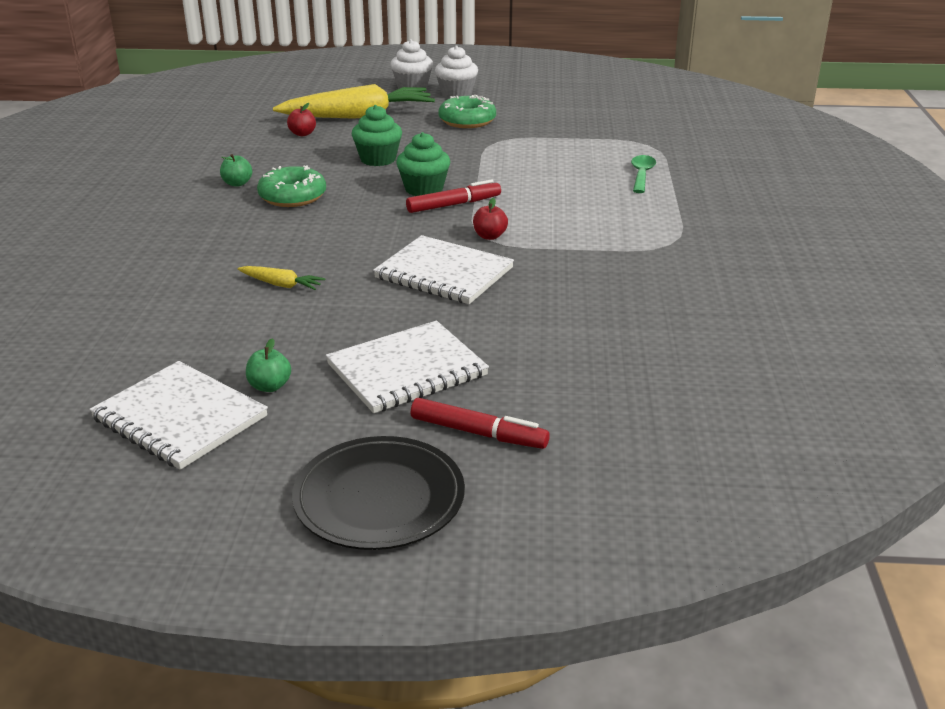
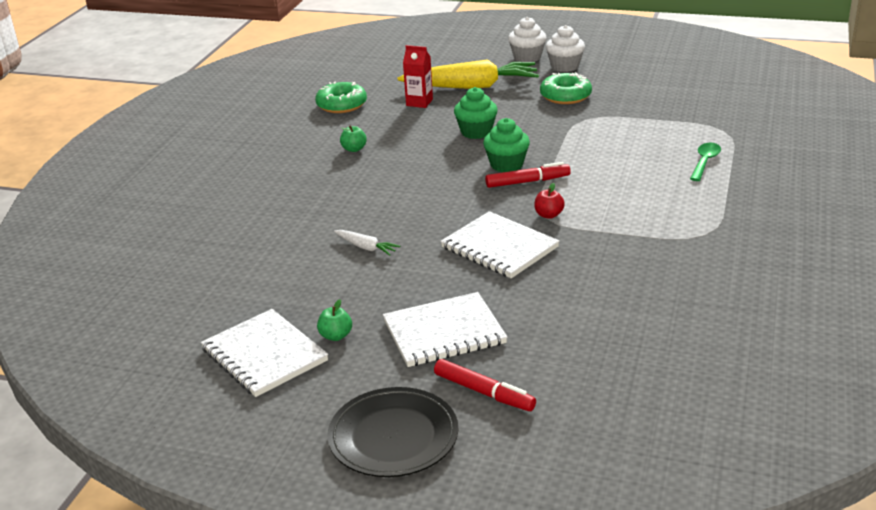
camera: 15 degrees right, 0 degrees up
yellow carrot [237,266,325,290] -> white carrot [334,230,400,256]
green donut [257,165,326,207] -> green donut moved to [315,81,367,113]
red apple [287,103,316,136] -> red carton [403,45,433,108]

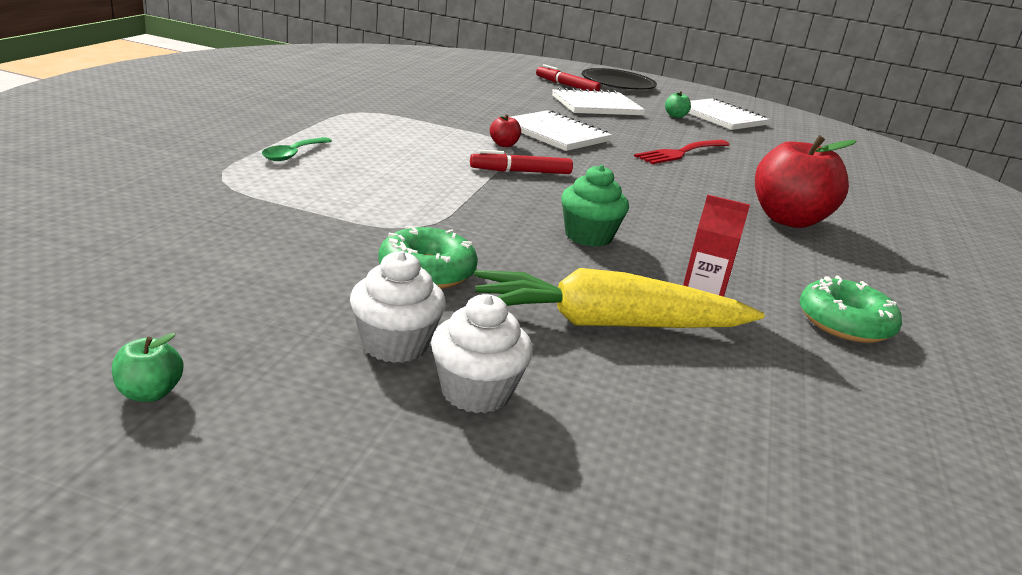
camera: 175 degrees right, 5 degrees down
white carrot [334,230,400,256] -> red fork [634,140,730,164]
green apple [340,126,367,152] -> green apple moved to [112,333,183,402]
green cupcake [483,118,530,172] -> none
none -> red apple [755,135,857,228]

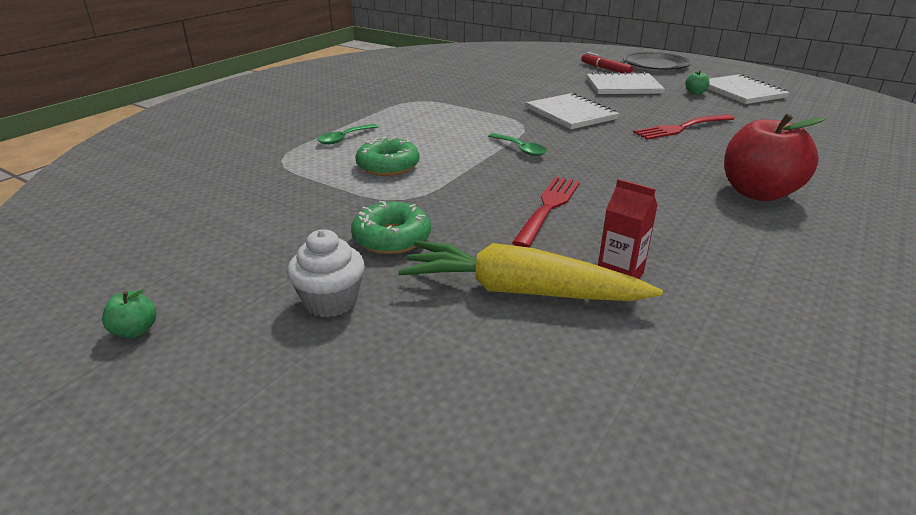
camera: 20 degrees right, 5 degrees up
white cupcake [431,294,533,413] -> none
red marker [470,150,573,174] -> green spoon [488,133,547,156]
red apple [490,114,521,147] -> none
green cupcake [561,165,629,247] -> red fork [512,177,580,247]
green donut [799,276,902,343] -> green donut moved to [355,136,419,176]

